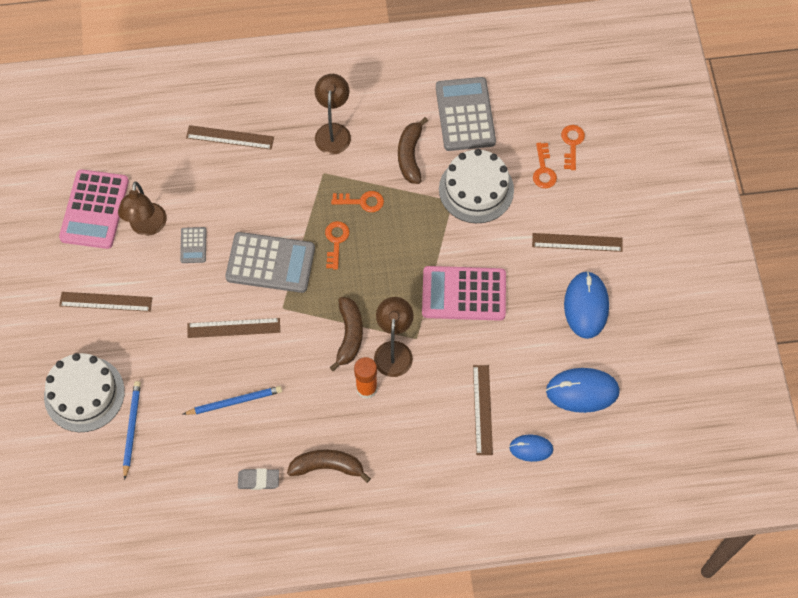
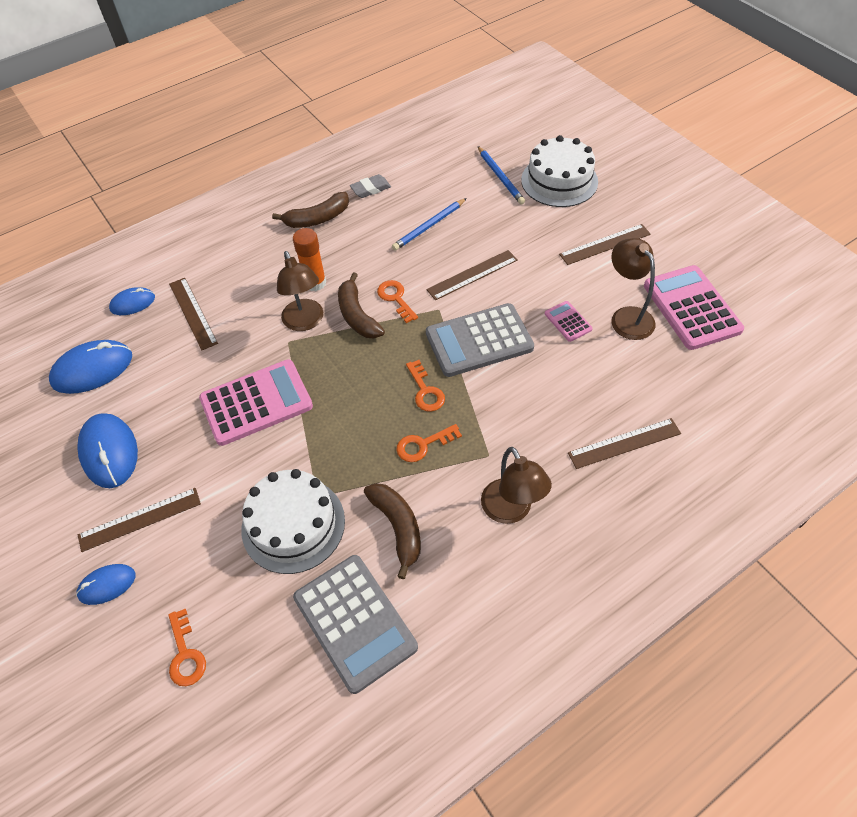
camera: 155 degrees right, 10 degrees down
grey calculator [180,227,207,263] -> pink calculator [545,301,593,342]
orange key [533,143,557,188] -> orange key moved to [377,280,418,323]
none -> blue mouse [76,564,136,605]

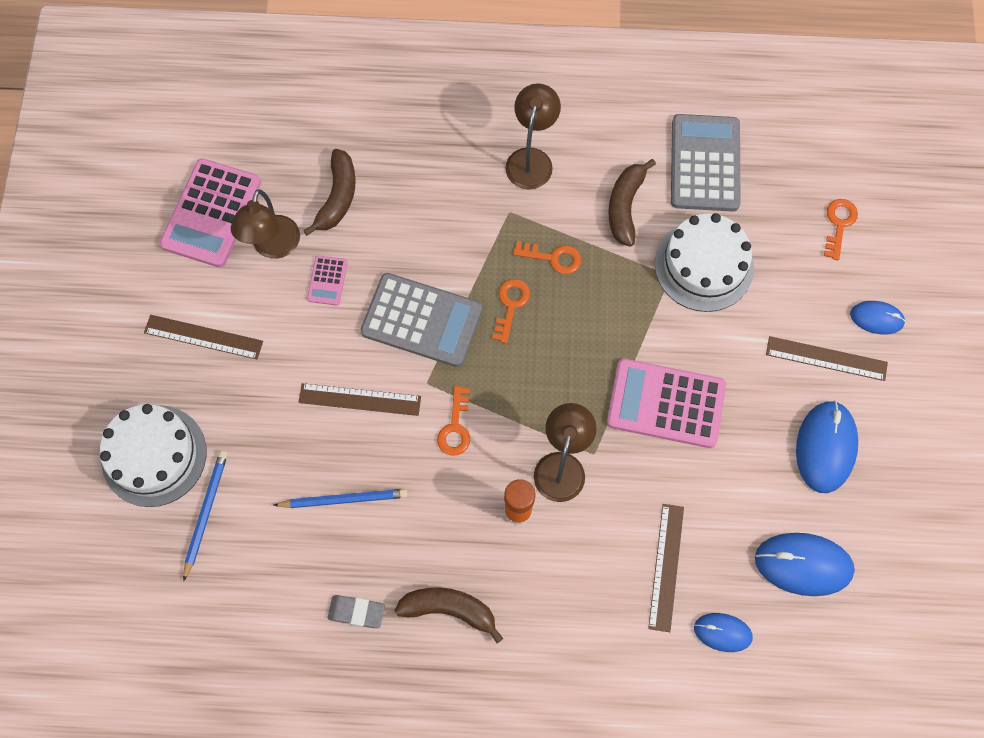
camera: 145 degrees left, 15 degrees up
brown banana [338,272,385,339] -> brown banana moved to [303,149,355,236]
brown ruler [568,418,681,469] -> none

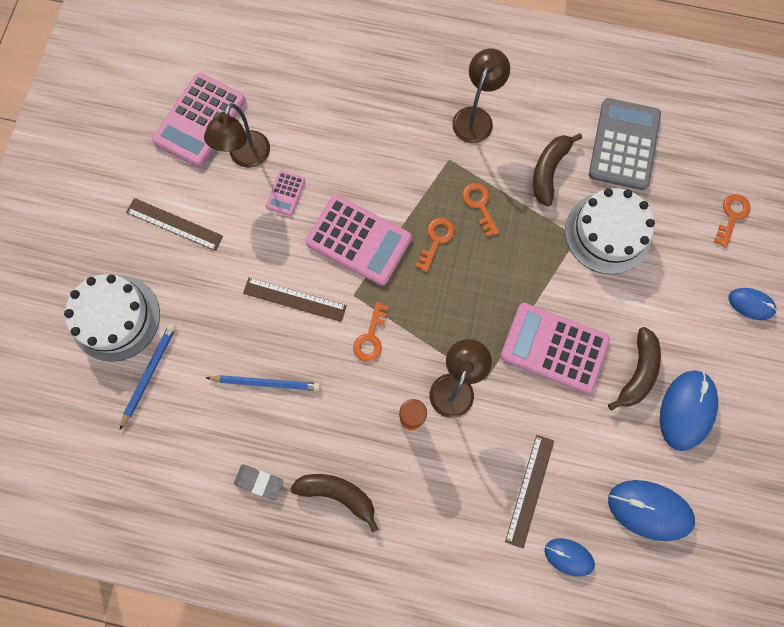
camera: 10 degrees right, 5 degrees up
brown banana [303,149,355,236] -> brown banana moved to [608,327,661,411]
grey calculator [360,273,482,367] -> pink calculator [305,195,412,286]
orange key [513,241,581,274] -> orange key turned 135 degrees counterclockwise [462,183,499,237]
brown ruler [766,336,888,381] -> none

